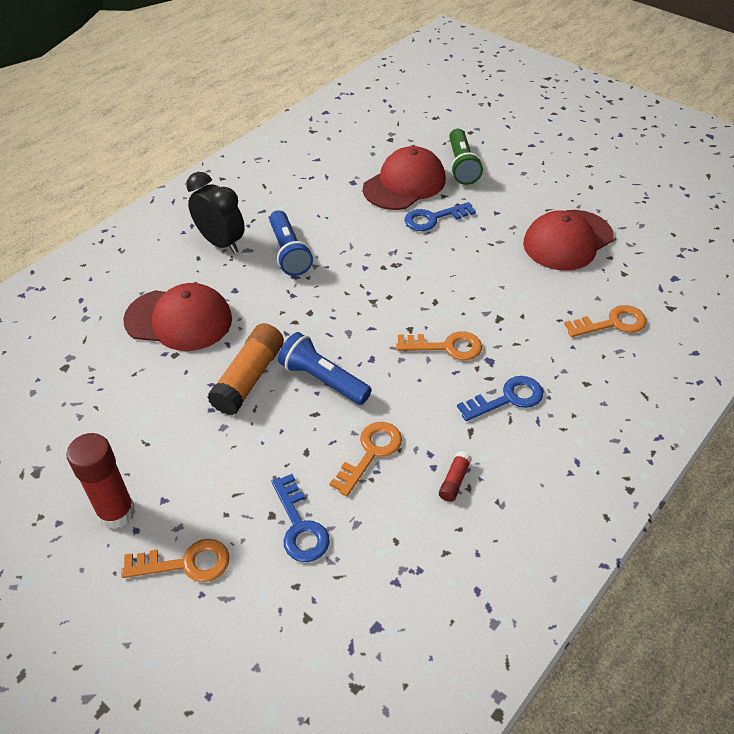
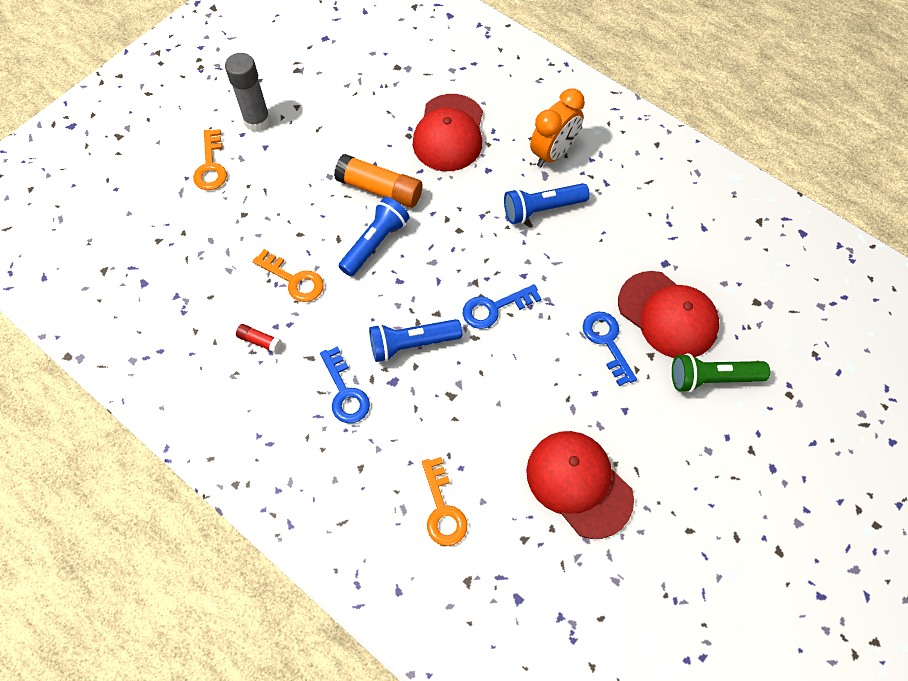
camera: 90 degrees right, 15 degrees up
red glue stick [66,433,135,529] -> grey glue stick [225,53,271,132]
black clock [186,172,245,254] -> orange clock [530,88,585,167]
blue key [271,474,330,562] -> blue key moved to [463,284,541,329]
orange key [396,331,482,360] -> blue flashlight [369,319,462,362]

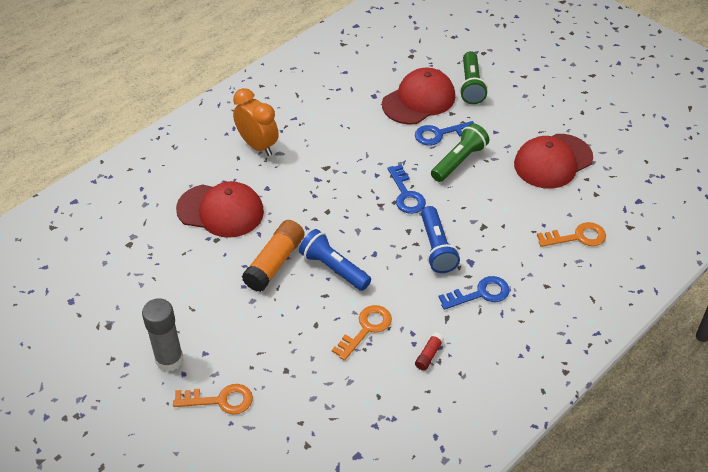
camera: 85 degrees left, 15 degrees down
blue flashlight [504,183,590,224] -> none
none -> green flashlight [431,123,489,182]

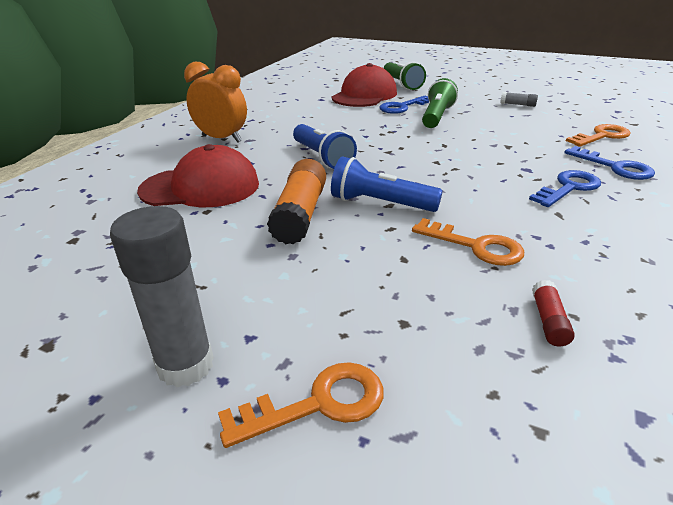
camera: 20 degrees left, 15 degrees down
orange key [332,305,392,361] -> orange key turned 105 degrees clockwise [412,218,524,266]
blue key [388,164,426,214] -> blue key moved to [564,146,655,180]
red glue stick [415,332,444,371] -> red glue stick moved to [532,280,575,347]
blue flashlight [421,206,460,273] -> blue flashlight moved to [293,124,357,169]
red cap [514,134,593,189] -> grey glue stick [500,92,538,107]

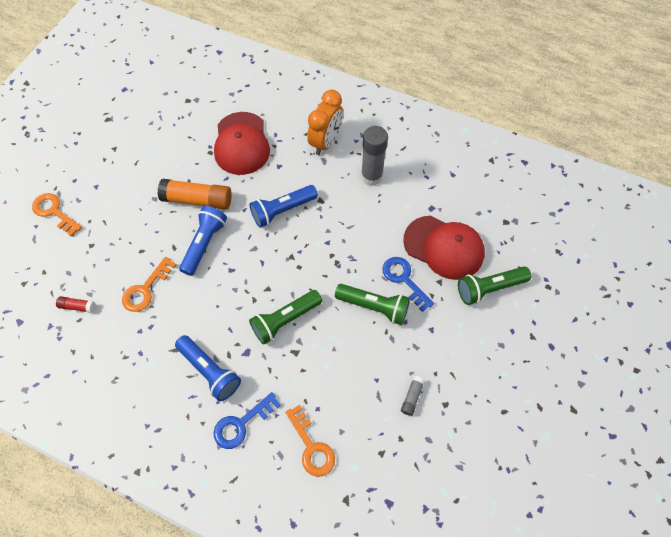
camera: 90 degrees right, 30 degrees up
grey glue stick [110,206,214,387] -> grey glue stick moved to [361,126,388,186]
orange key [218,362,384,448] -> orange key turned 150 degrees clockwise [32,193,82,236]
blue key [529,170,601,207] -> blue flashlight [175,335,241,401]
none -> green flashlight [249,290,322,345]

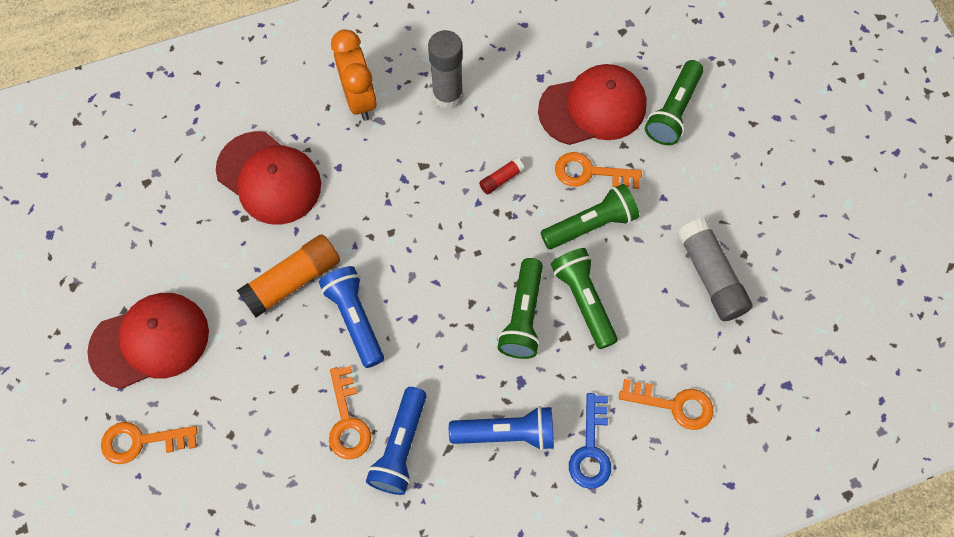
camera: 45 degrees left, 5 degrees up
red glue stick [56,296,95,313] -> red glue stick moved to [479,158,525,194]
blue flashlight [249,185,318,228] -> blue flashlight moved to [366,387,427,495]
blue key [383,257,434,312] -> orange key [555,152,642,189]
grey glue stick [401,376,425,416] -> grey glue stick [677,218,753,321], size x2.10
none -> red cap [87,293,209,389]
none -> green flashlight [551,248,618,349]

